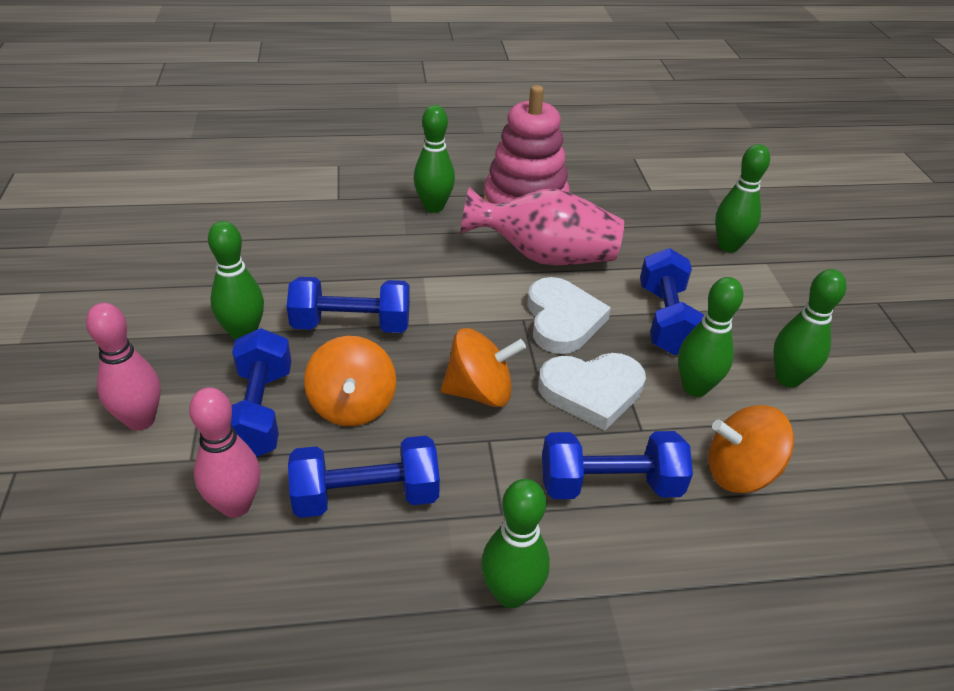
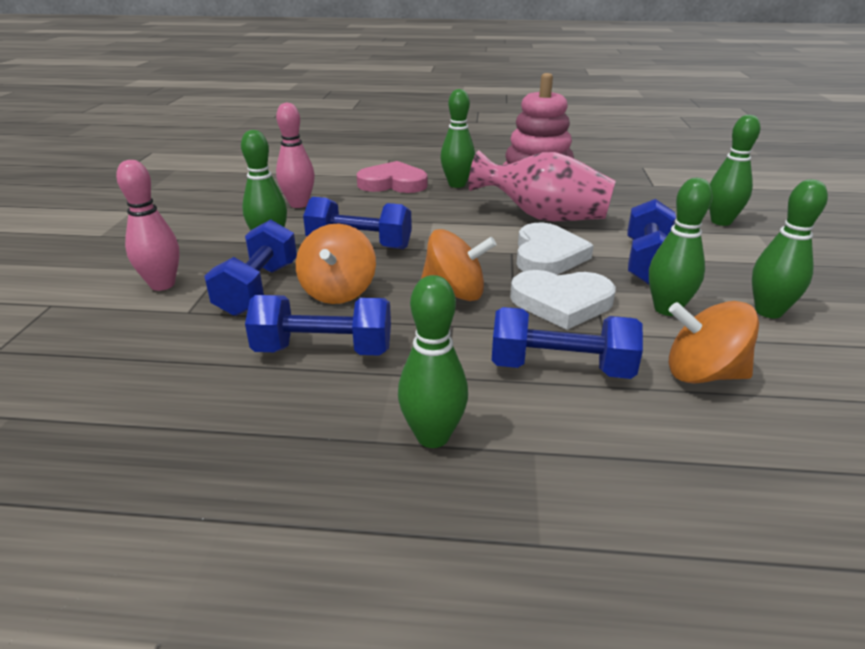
camera: 15 degrees right, 10 degrees down
pink bowling pin [189,387,260,518] -> pink bowling pin moved to [276,103,315,208]
none -> pink heart [357,161,428,193]

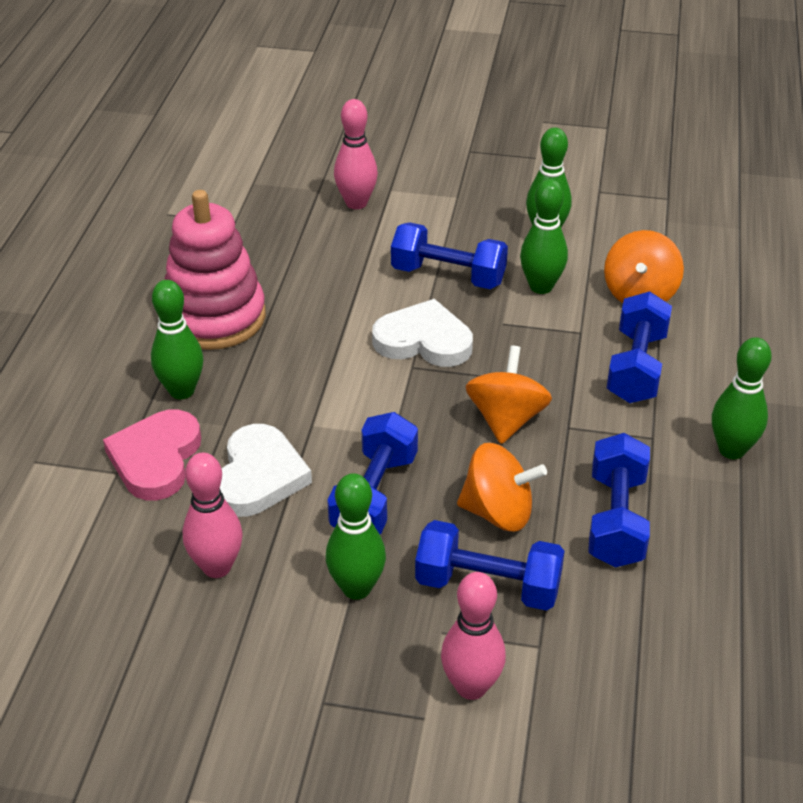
camera: 85 degrees left, 10 degrees up
pink vase [468,150,616,221] -> none
white heart [510,270,616,330] -> white heart moved to [220,424,312,517]
green bowling pin [709,115,760,226] -> pink bowling pin [334,99,378,209]

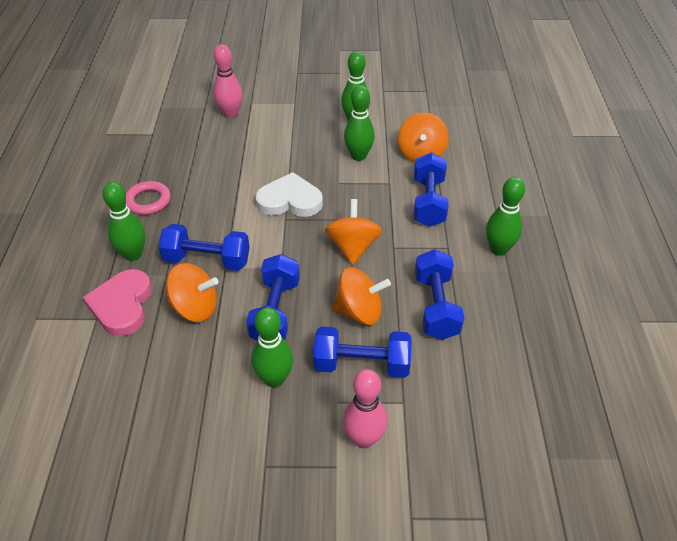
camera: 10 degrees left, 5 degrees up
pink stacking toy [164,190,266,350] -> pink ring [126,181,171,215]
pink bowling pin [183,452,243,578] -> none
white heart [220,424,312,517] -> orange spinning top [166,263,218,322]
blue dumbbell [391,222,508,289] -> blue dumbbell moved to [158,224,250,271]

